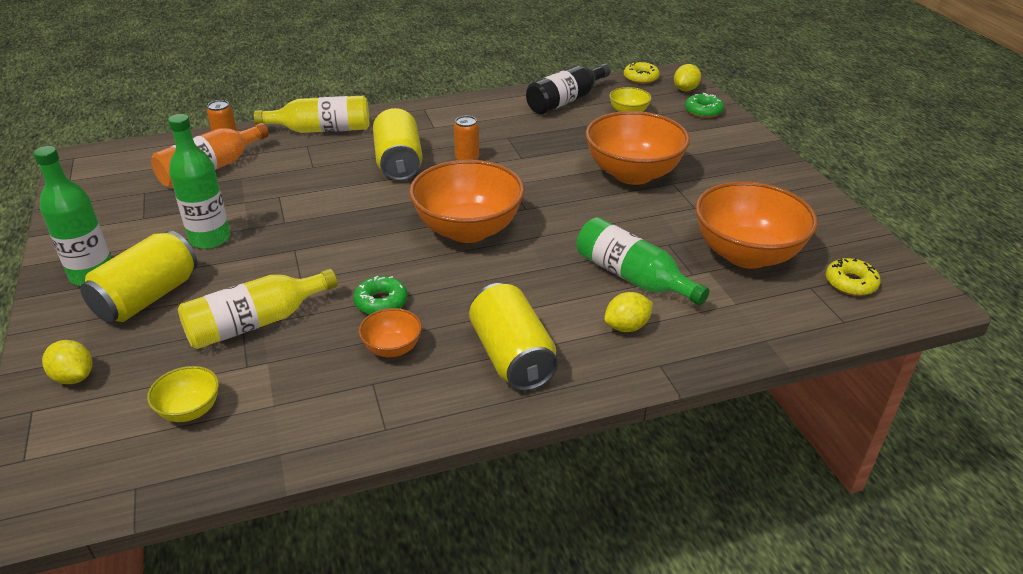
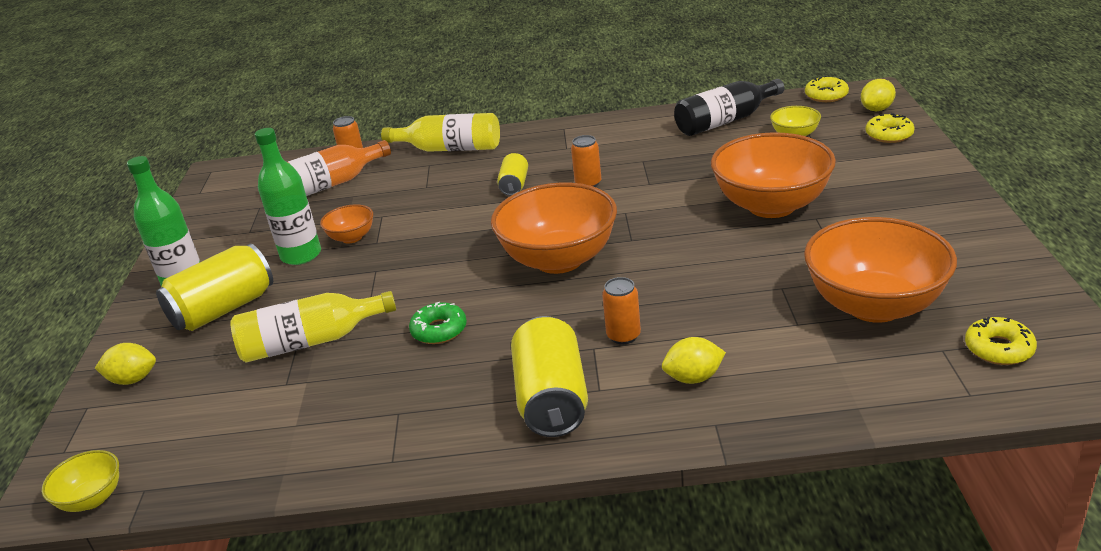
camera: 20 degrees right, 5 degrees down
yellow lemon [42,340,93,384] -> yellow lemon turned 60 degrees counterclockwise [95,343,156,385]
yellow bowl [147,366,219,422] -> yellow bowl moved to [41,450,119,512]
orange bowl [359,308,422,357] -> orange bowl moved to [320,204,373,243]
yellow can [373,108,423,181] -> yellow can [497,153,528,196], size x0.55
green bottle [577,217,710,305] -> none
green donut [685,93,724,118] -> yellow donut [865,113,915,143]
none -> orange can [602,277,641,344]

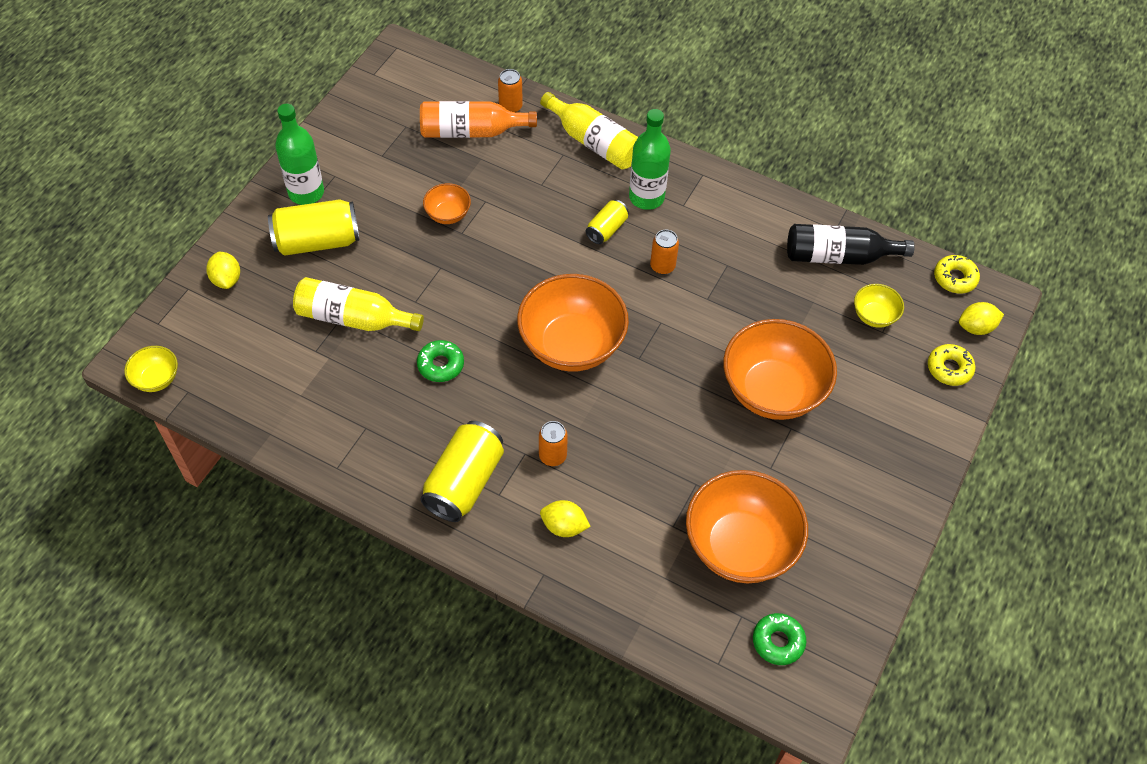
camera: 25 degrees right, 25 degrees up
yellow lemon [95,343,156,385] -> yellow lemon turned 45 degrees clockwise [206,252,240,289]
green bottle [255,128,321,265] -> green bottle moved to [629,109,671,210]
yellow donut [965,317,1037,365] -> green donut [753,613,806,665]

